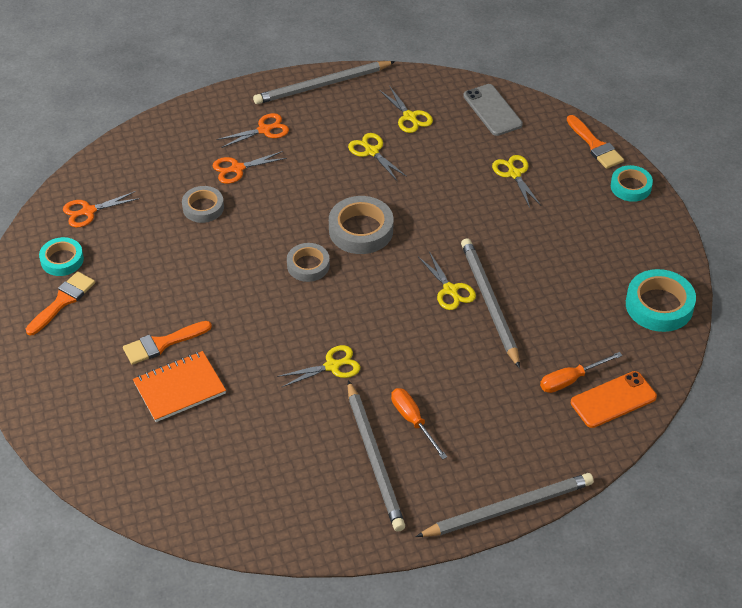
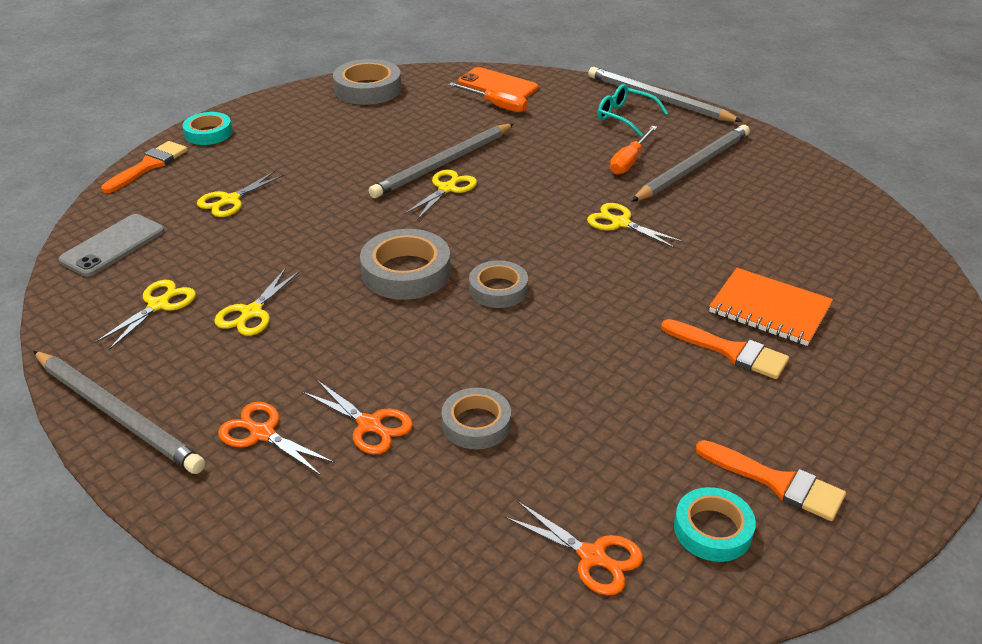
camera: 120 degrees left, 10 degrees down
orange brush [26,271,95,335] -> orange brush turned 150 degrees counterclockwise [696,440,846,521]
turquoise tape [626,269,696,332] -> grey tape [333,59,402,105]
none -> turquoise glasses [597,84,668,137]

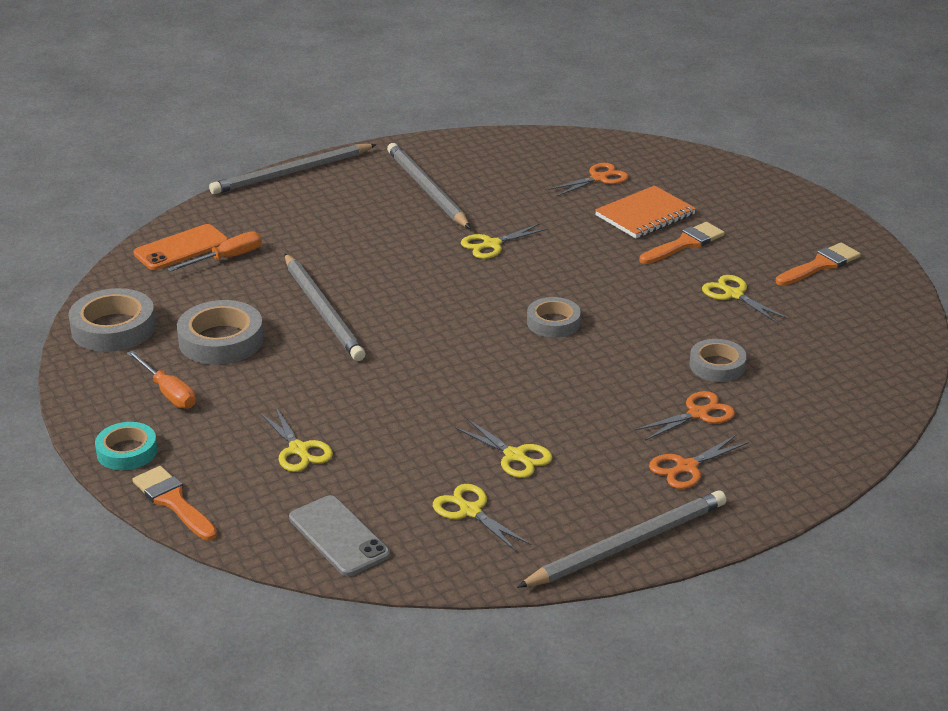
camera: 70 degrees left, 5 degrees down
grey tape [360,229,451,300] -> grey tape moved to [177,300,264,365]
yellow scissors [404,170,477,220] -> yellow scissors moved to [702,275,789,324]
orange scissors [504,501,643,595] -> orange scissors moved to [548,163,629,196]
turquoise glasses [597,84,668,137] -> none
orange screwdriver [610,126,657,175] -> orange screwdriver moved to [127,350,196,409]
turquoise tape [674,487,756,562] -> none

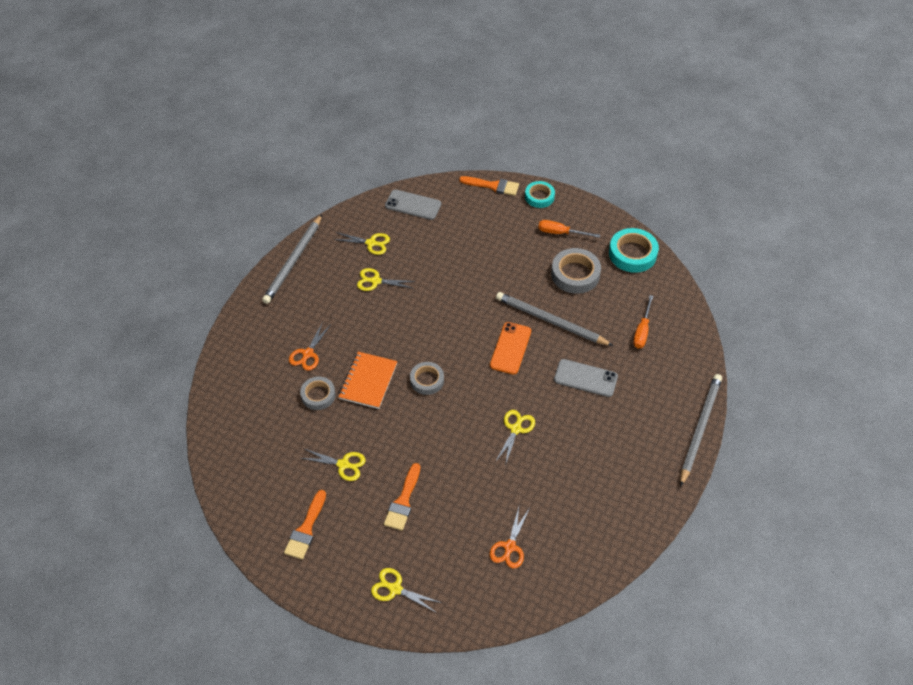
camera: 145 degrees right, 20 degrees up
grey tape [68,288,156,352] -> turquoise tape [609,228,659,273]
orange phone [134,224,228,270] -> orange phone moved to [490,322,531,374]
yellow scissors [260,406,333,472] -> yellow scissors moved to [371,568,442,613]
grey pencil [387,143,471,229] -> none
orange notebook [595,185,696,238] -> orange notebook moved to [339,352,398,409]
orange scissors [649,434,749,489] -> none
none -> grey phone [554,359,618,397]

